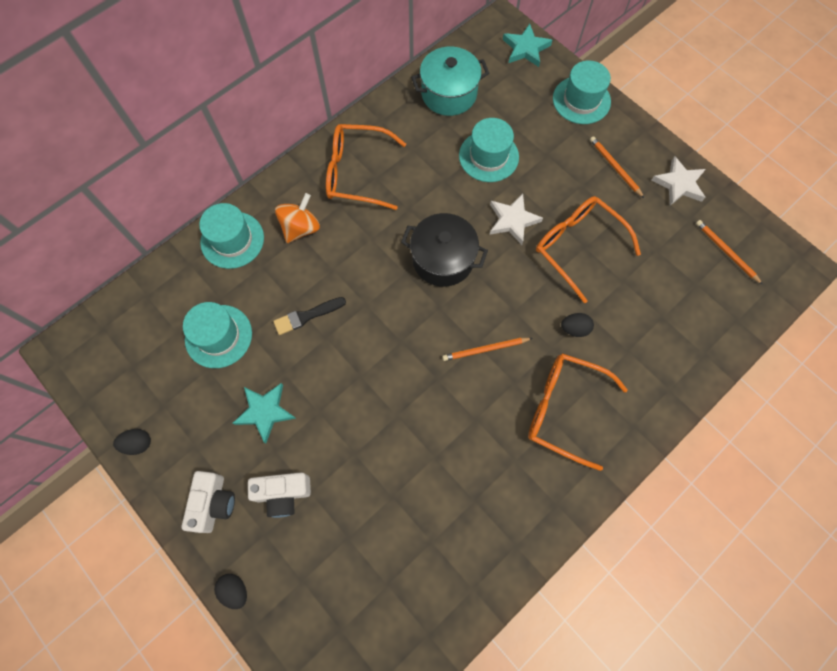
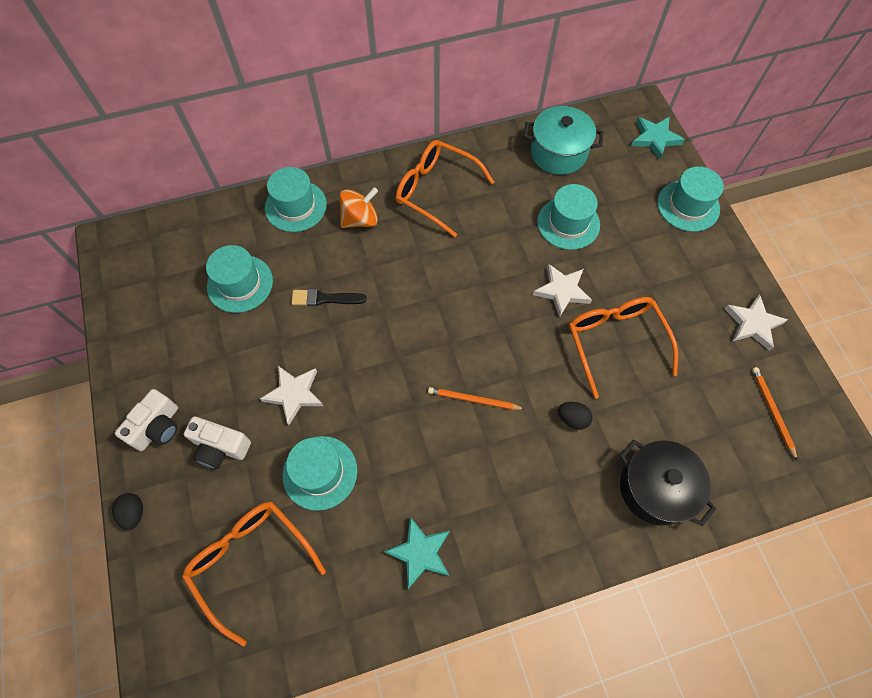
camera: 25 degrees right, 5 degrees down
black egg [113,429,151,455] -> none
turquoise star [233,383,296,443] -> turquoise star moved to [384,517,450,589]
black pot [401,213,488,287] -> black pot moved to [619,439,716,526]
orange glasses [528,353,628,471] -> orange glasses moved to [182,502,326,647]
orange pencil [590,136,644,198] -> none
none -> white star [260,366,323,425]
none -> turquoise hat [282,436,357,511]

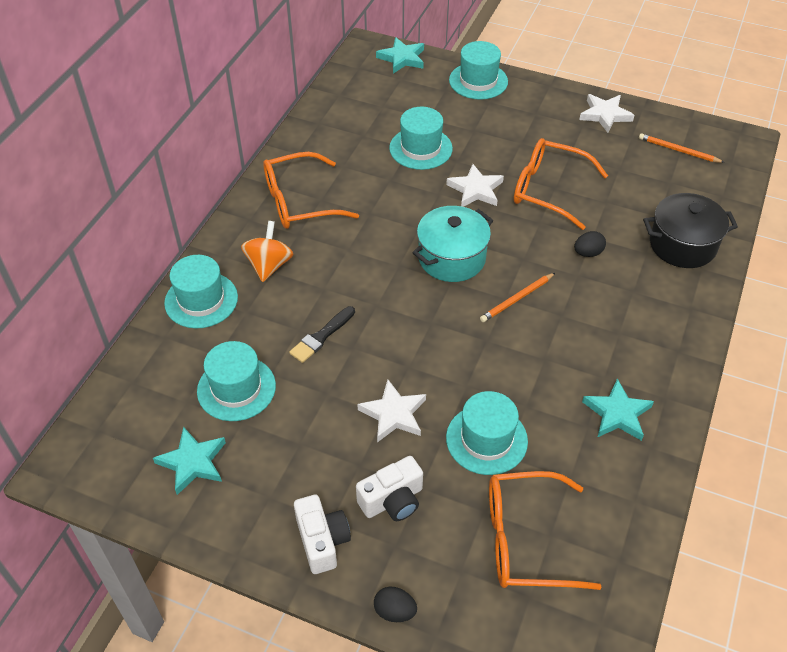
camera: 50 degrees left, 15 degrees down
turquoise pot [524,106,603,175] -> turquoise pot moved to [412,206,493,282]
none -> turquoise star [153,426,226,495]

